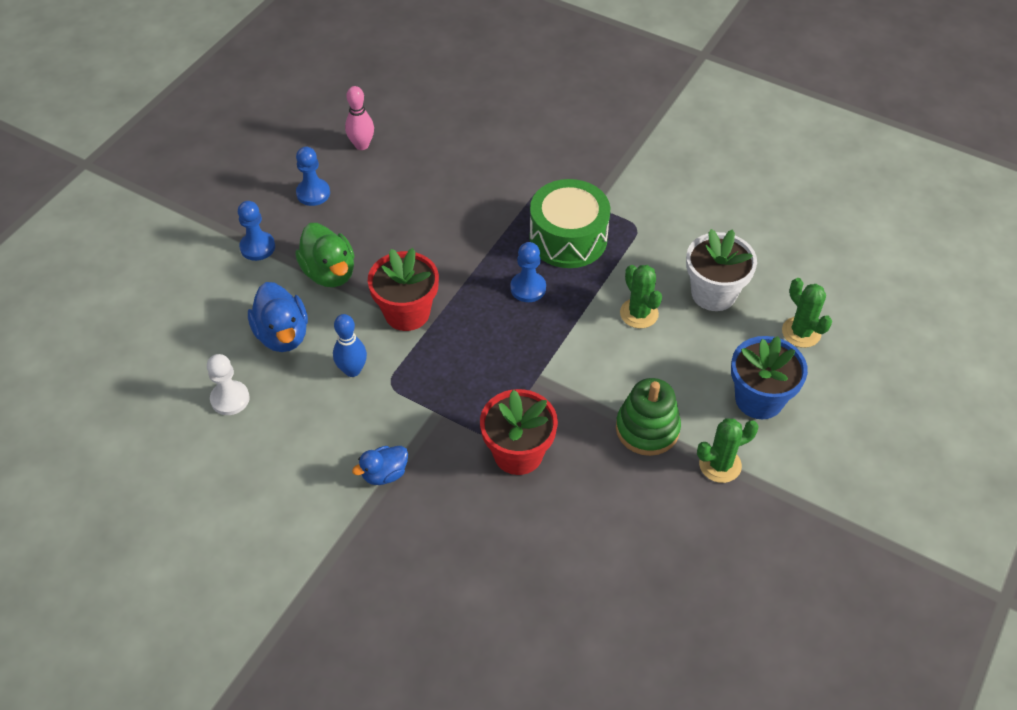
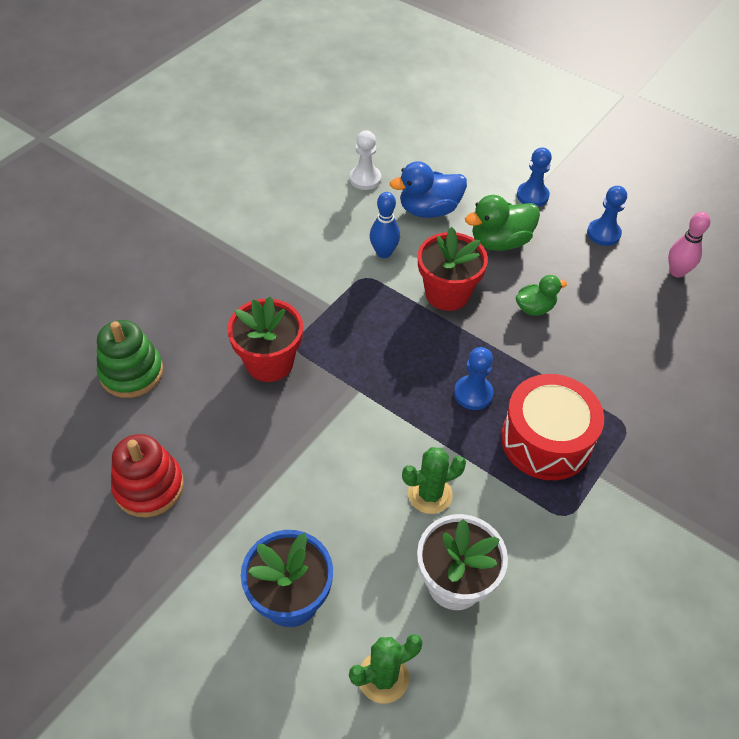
camera: 95 degrees right, 0 degrees up
blue duck [352,446,408,485] -> none
green drum [530,179,610,268] -> red drum [501,374,604,480]
green stacking toy [616,378,681,456] -> green stacking toy moved to [97,320,163,398]
green cactus [697,418,759,483] -> none
none -> red stacking toy [111,434,184,518]
none -> green duck [516,275,567,316]

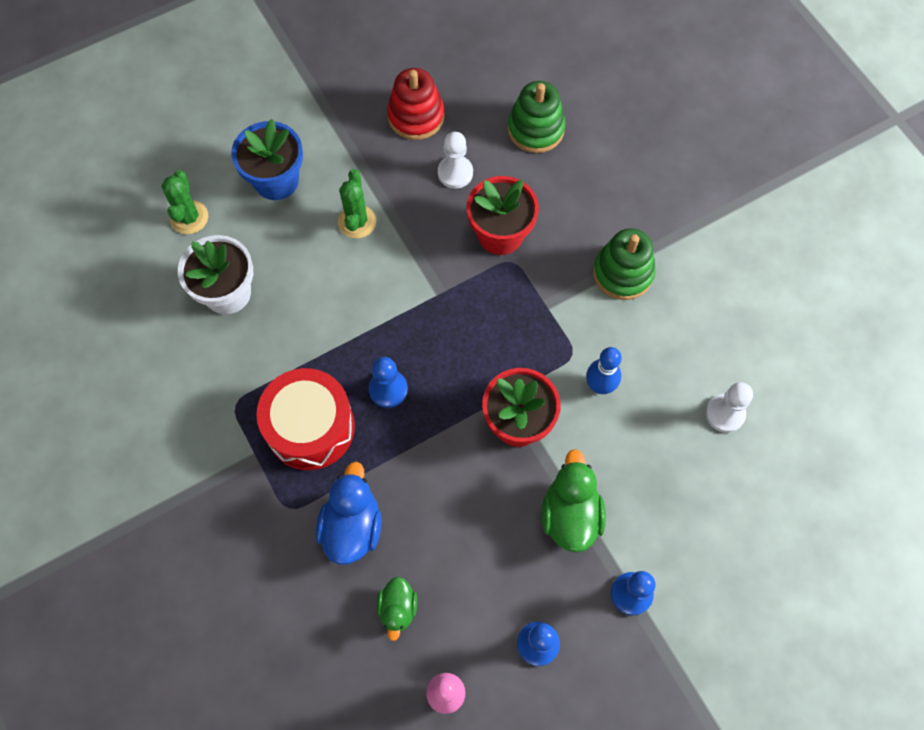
camera: 115 degrees right, 15 degrees up
blue duck [390,161,467,218] -> blue duck moved to [316,462,382,565]
green cactus [402,447,466,514] -> green cactus moved to [338,169,376,239]
green duck [516,275,567,316] -> green duck moved to [377,577,417,641]
none -> white pawn [438,132,473,189]
none -> green stacking toy [593,228,656,300]

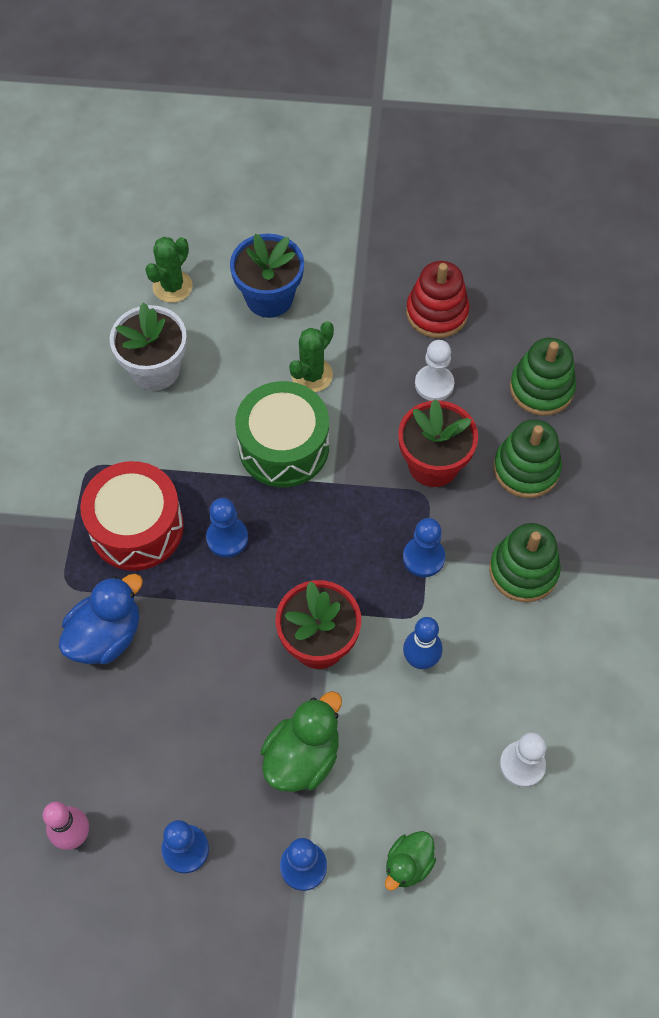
camera: 35 degrees right, 5 degrees down
green duck [377,577,417,641] -> green duck moved to [385,831,436,891]
none -> green drum [235,381,329,487]
none -> blue pawn [403,518,445,577]
none -> green stacking toy [494,419,562,498]

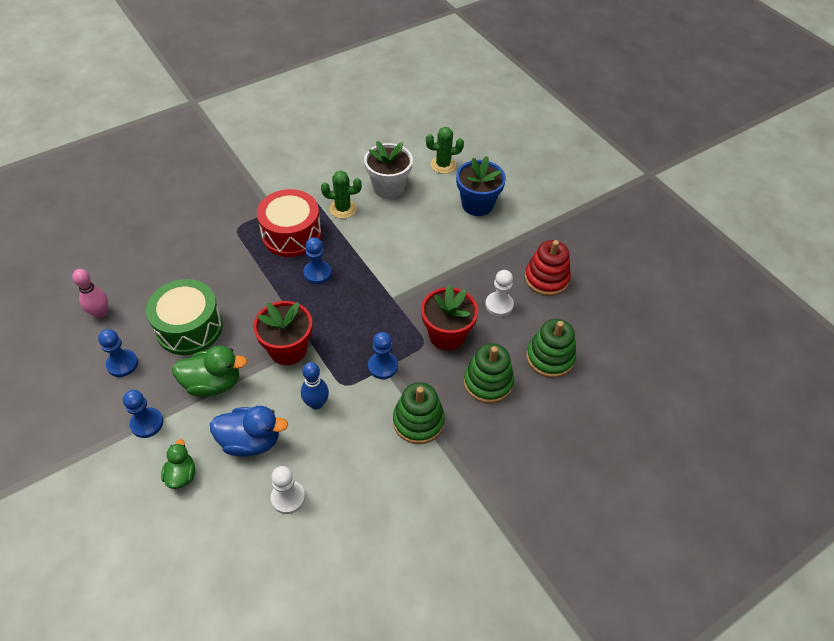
camera: 50 degrees right, 10 degrees down
blue duck [59,574,143,664] -> blue duck moved to [210,406,288,457]
green drum [235,381,329,487] -> green drum moved to [146,279,223,355]
green cactus [289,321,334,392] -> green cactus moved to [321,170,362,219]
green duck [385,831,436,891] -> green duck turned 90 degrees clockwise [161,439,195,489]

